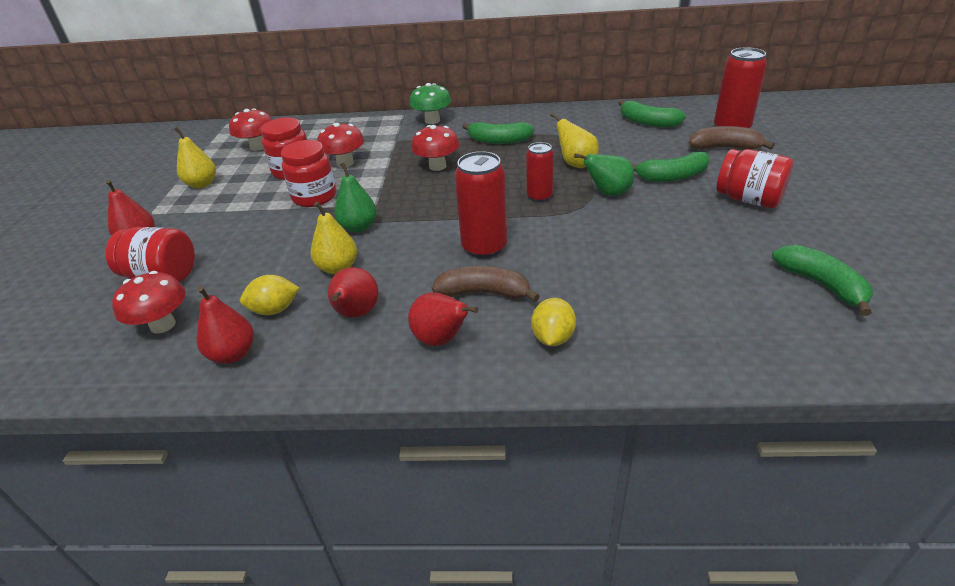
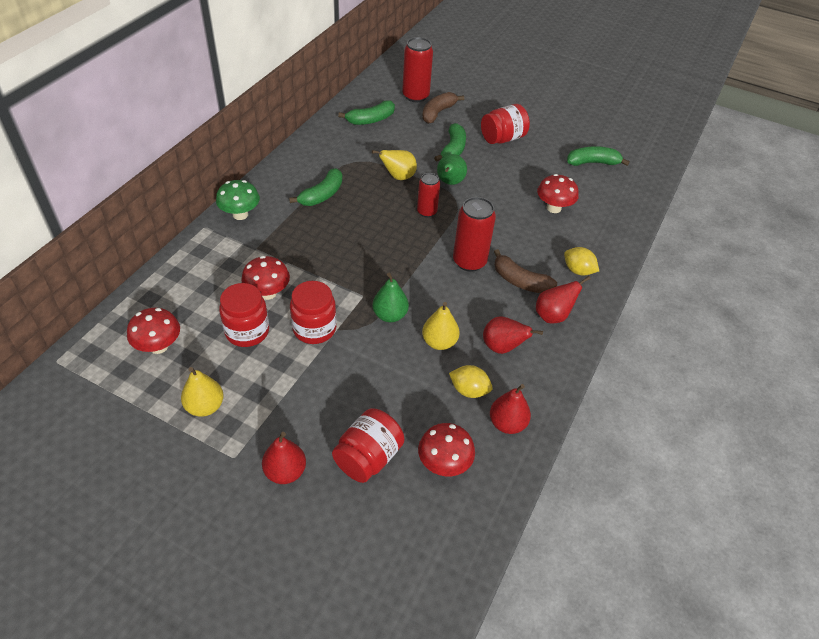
camera: 70 degrees left, 10 degrees up
yellow lemon [240,275,299,315] -> yellow lemon turned 75 degrees counterclockwise [449,365,493,398]
red mushroom [411,125,459,171] -> red mushroom moved to [537,174,579,213]
brown banana [432,266,540,302] -> brown banana turned 90 degrees counterclockwise [494,249,557,293]

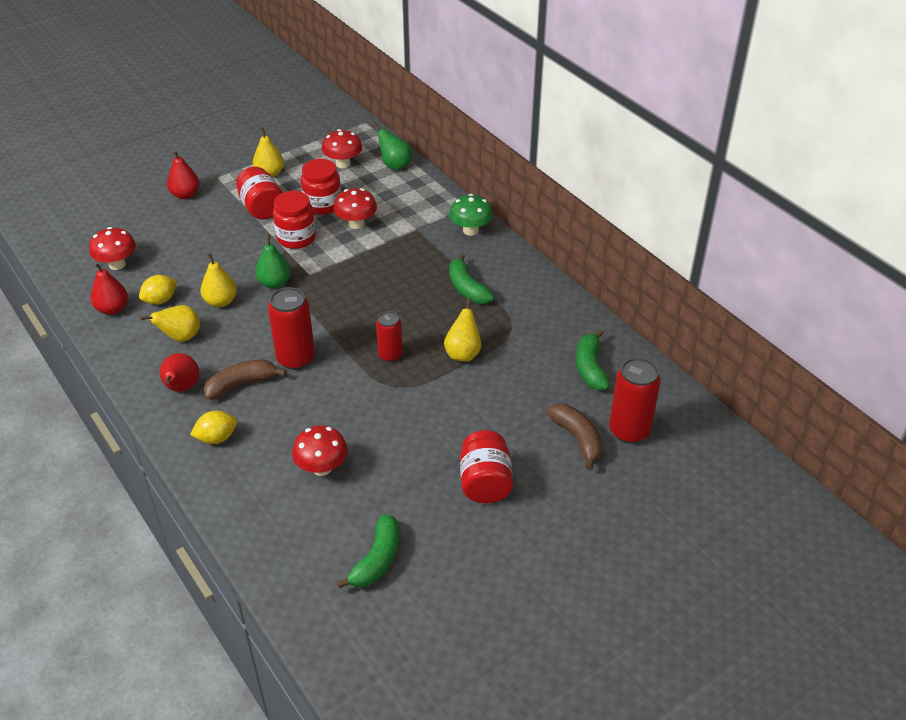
camera: 120 degrees right, 5 degrees down
red jar [332,408,405,483] -> red jar moved to [236,167,283,219]
green banana [434,123,466,162] -> none
green pear [437,154,467,185] -> green pear moved to [373,123,412,170]
red pear [483,316,543,354] -> yellow pear [140,305,200,342]

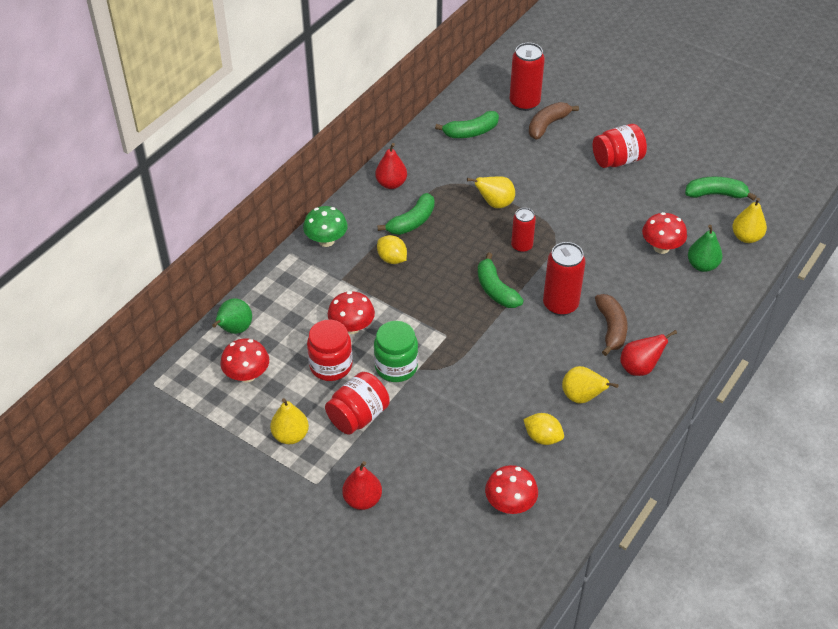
camera: 110 degrees left, 5 degrees up
red pear [90,262,128,315] -> red pear moved to [375,143,407,189]
yellow lemon [190,411,237,444] -> yellow lemon moved to [377,235,407,264]
yellow pear [200,253,237,307] -> yellow pear moved to [732,198,767,243]
brown banana [203,360,286,400] -> brown banana turned 135 degrees counterclockwise [595,294,628,356]
green pear [255,234,291,289] -> green pear moved to [688,225,723,272]
red jar [273,191,316,249] -> green jar [374,321,418,382]
none -> green banana [478,253,524,308]

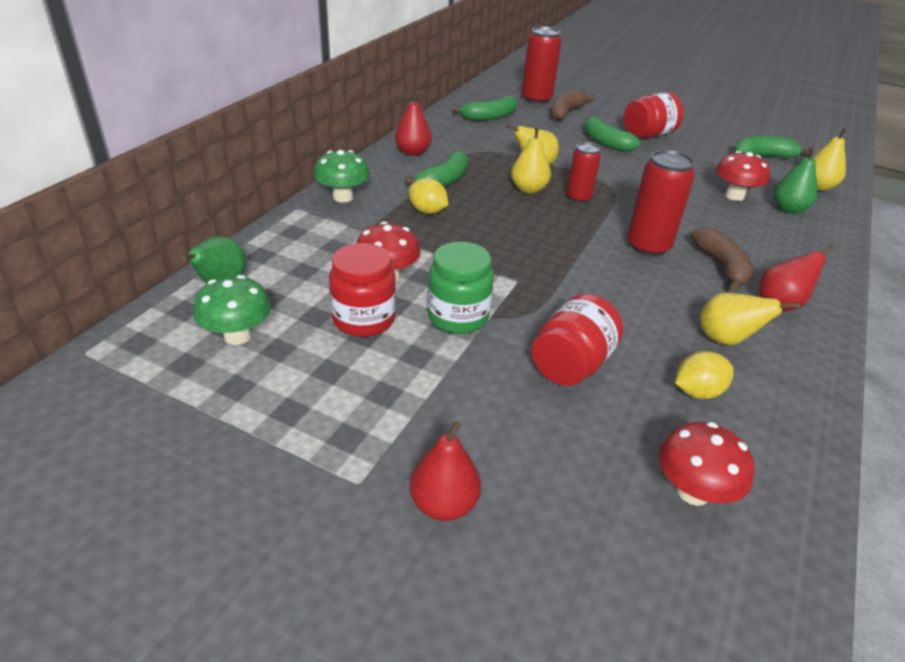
camera: 10 degrees left, 10 degrees down
red mushroom [220,339,269,383] -> green mushroom [193,275,271,345]
yellow pear [270,398,309,444] -> yellow pear moved to [511,126,551,194]
red jar [325,372,390,435] -> red jar moved to [531,294,623,386]
green banana [478,253,524,308] -> green banana moved to [584,115,641,152]
yellow lemon [523,413,564,445] -> yellow lemon turned 45 degrees counterclockwise [675,351,734,399]

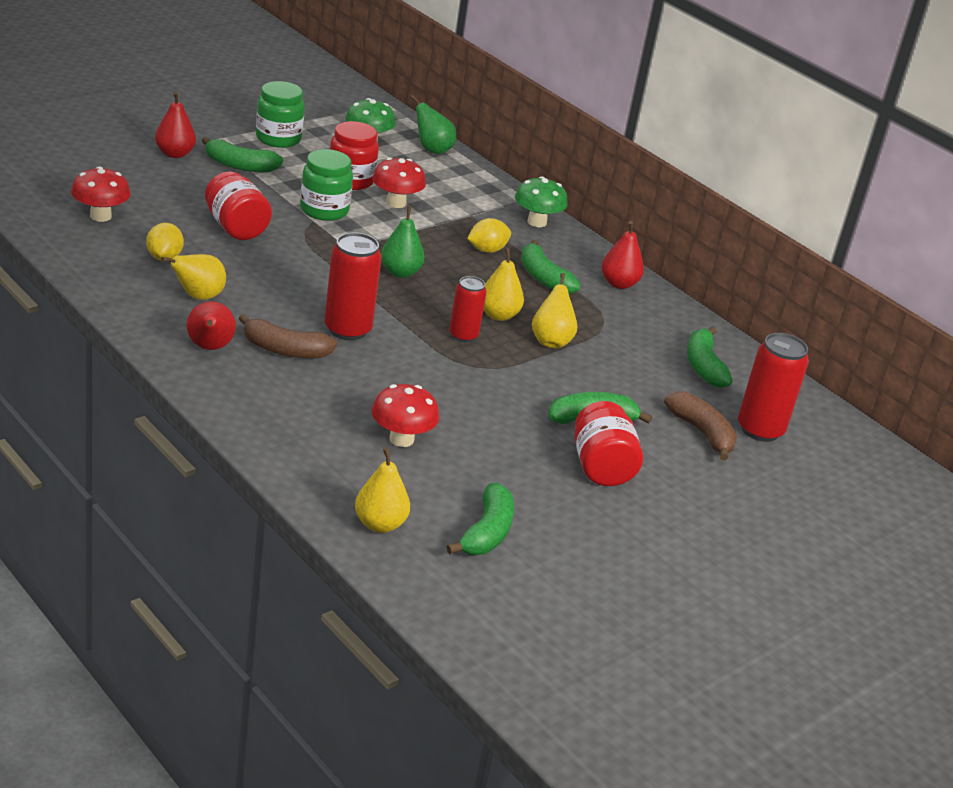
camera: 110 degrees right, 5 degrees down
green pear [774,146,817,214] -> green pear moved to [381,206,425,278]
none -> green banana [202,137,283,172]
none -> green jar [256,81,305,148]

